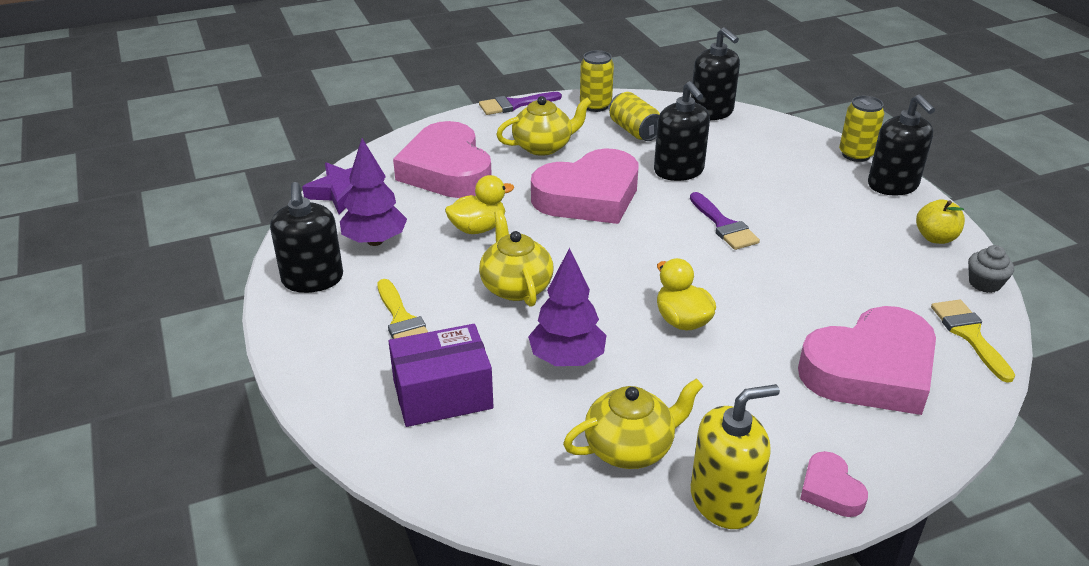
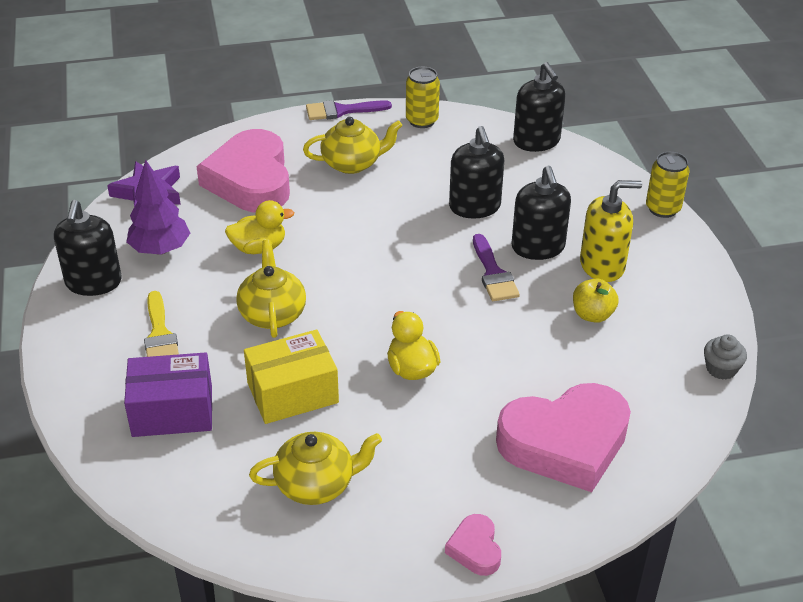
camera: 10 degrees right, 5 degrees up
purple tree [528,248,607,366] -> yellow box [244,330,339,424]
pink heart [531,148,638,224] -> none
yellow can [609,92,660,141] -> none
yellow soap dispenser [691,384,780,529] -> yellow soap dispenser moved to [580,180,642,282]
black soap dispenser [868,94,935,196] -> black soap dispenser moved to [511,166,571,260]
yellow apple [916,199,965,244] -> yellow apple moved to [573,278,619,323]
yellow brush [931,299,1015,383] -> none

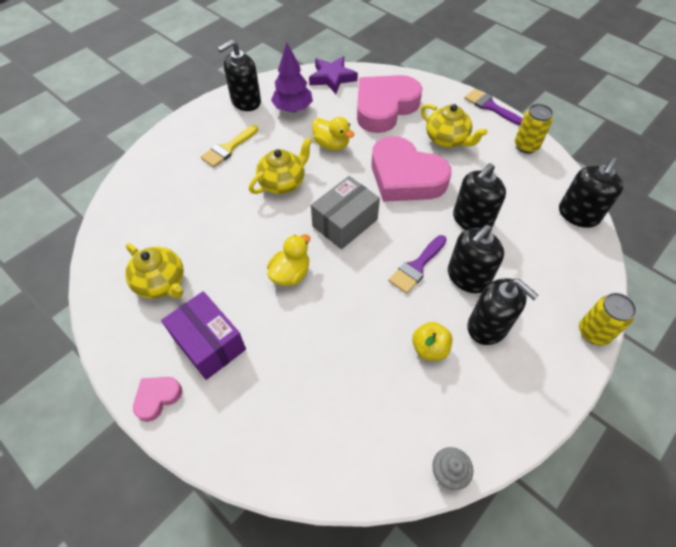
camera: 55 degrees right, 15 degrees up
purple box [124,352,212,437] -> purple box moved to [161,291,246,380]
yellow box [244,330,339,424] -> none
pink heart [496,383,631,492] -> pink heart moved to [371,136,452,202]
yellow soap dispenser [580,180,642,282] -> black soap dispenser [467,278,539,345]
none -> grey box [311,176,380,249]

